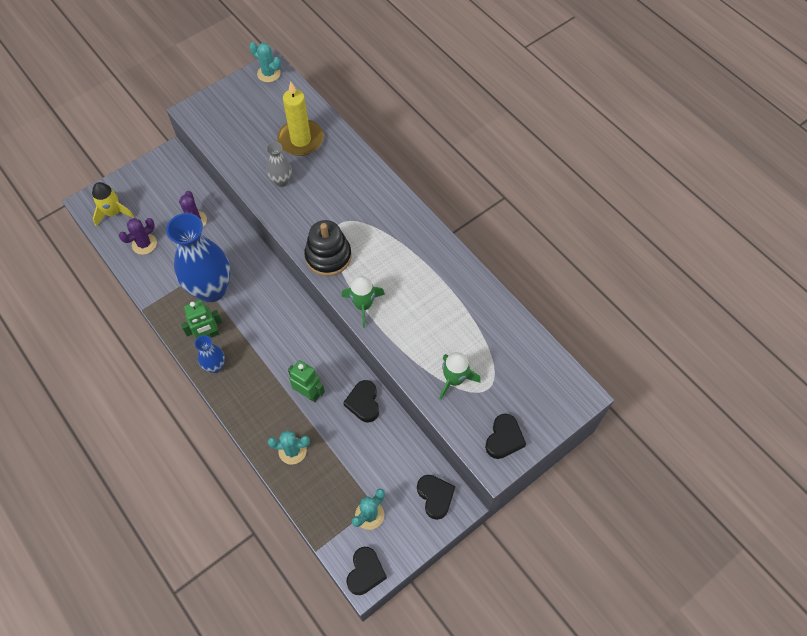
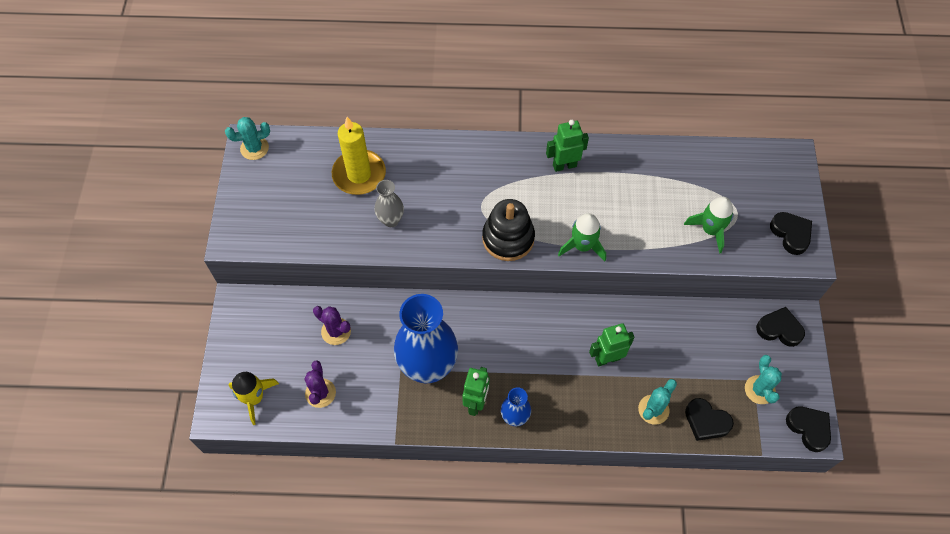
camera: 50 degrees left, 0 degrees up
black heart [343,380,379,422] -> black heart moved to [685,398,734,441]
none -> green robot [546,120,589,172]

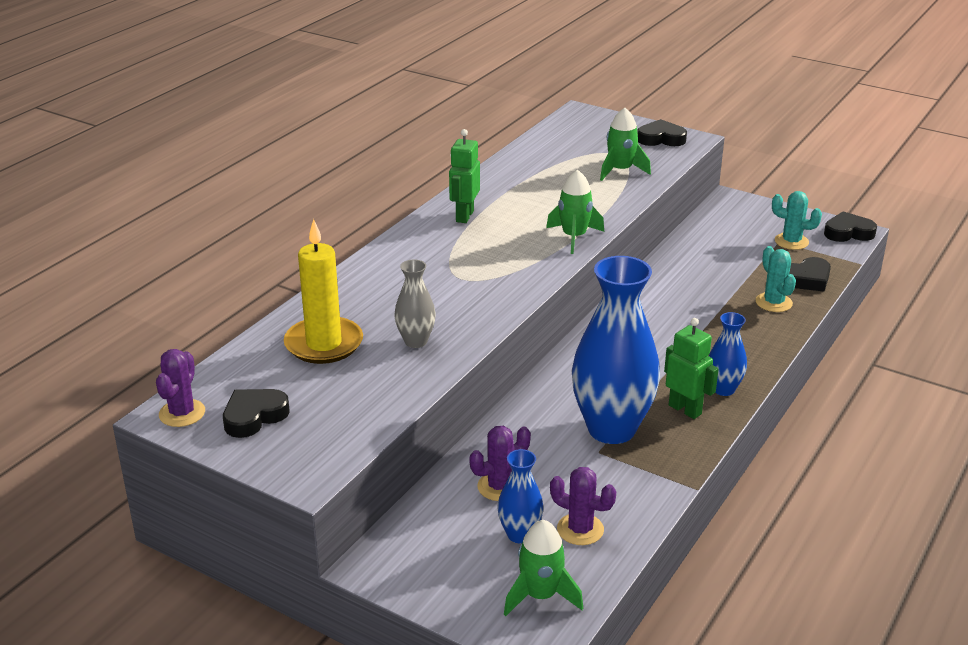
camera: 60 degrees left, 30 degrees down
turquoise cactus [225,117,270,160] -> purple cactus [156,349,205,427]
yellow rocket [228,372,279,425] -> green rocket [504,520,583,616]
black stacking toy [482,199,535,261] -> none
green robot [589,323,634,366] -> none
black heart [756,307,805,347] -> black heart moved to [223,389,290,438]
none -> blue vase [498,449,543,543]

